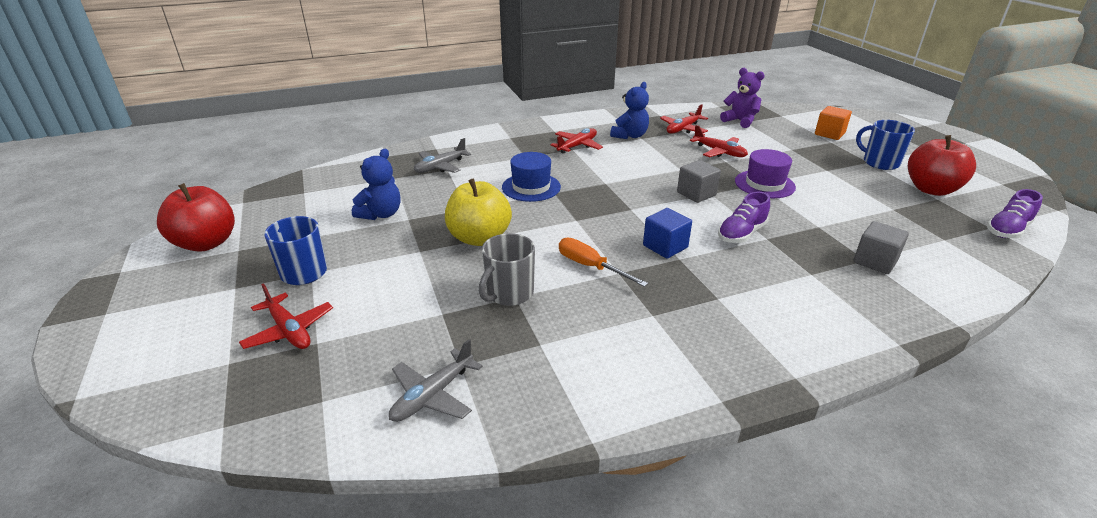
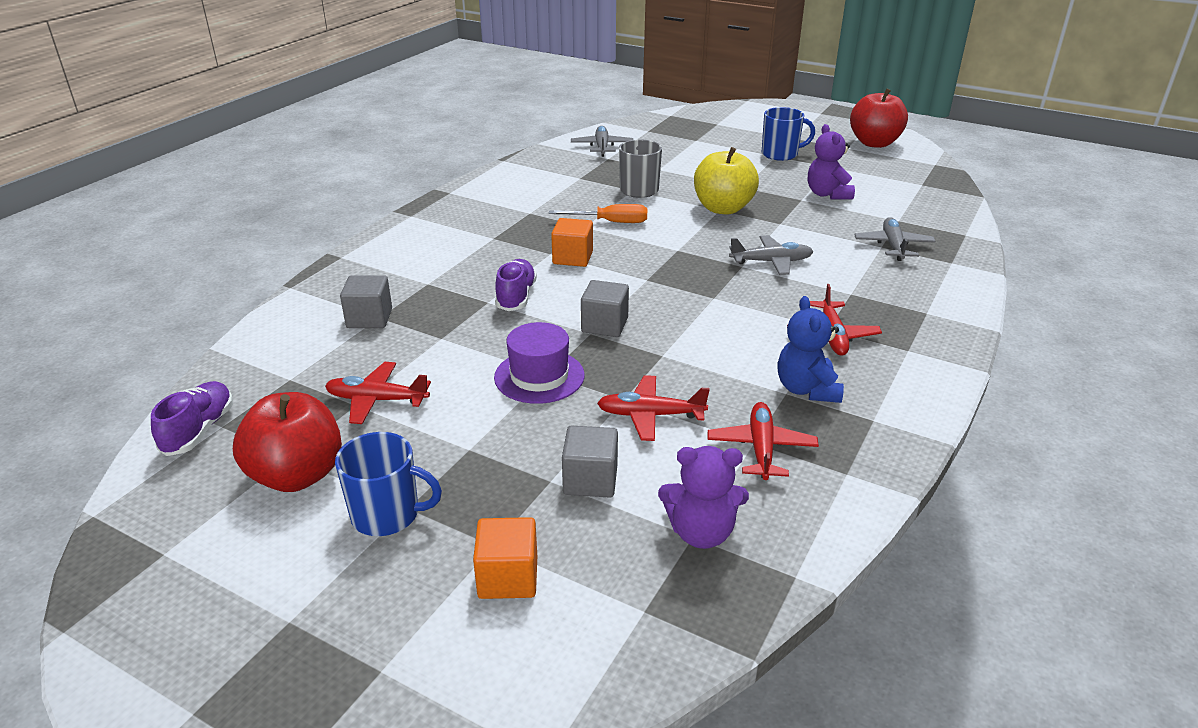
camera: 140 degrees right, 0 degrees up
red plane [239,284,333,349] -> red plane moved to [325,362,431,424]
blue teddy bear [352,149,400,220] -> purple teddy bear [808,124,855,199]
blue hat [502,152,561,202] -> grey plane [729,235,813,275]
blue cube [643,208,692,259] -> orange cube [551,218,593,267]
none -> grey cube [562,426,618,498]

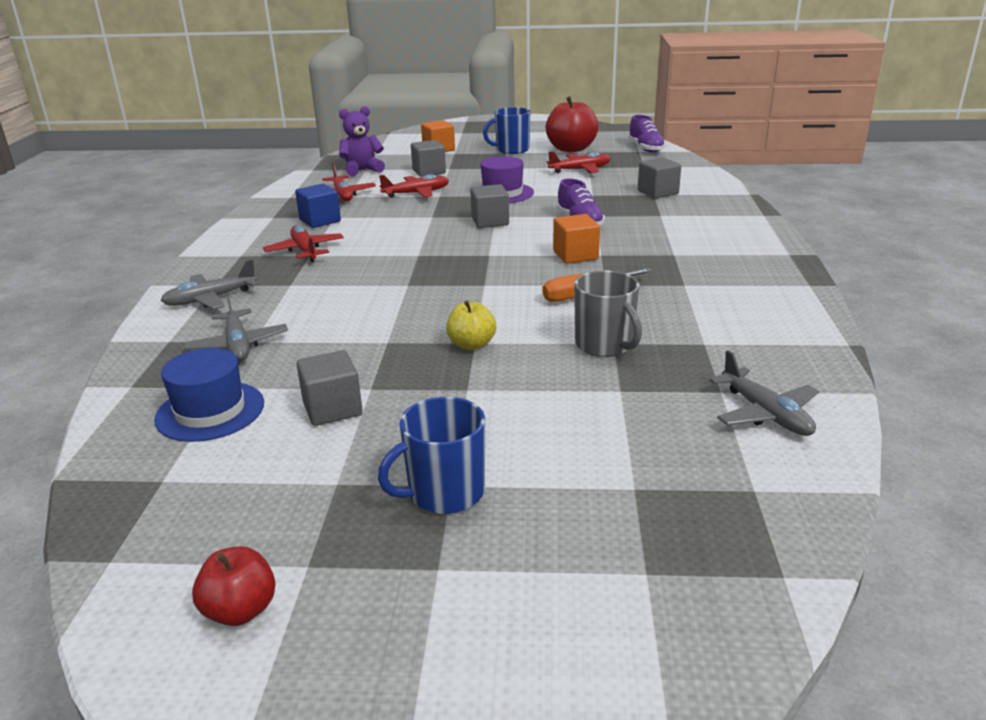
camera: 155 degrees right, 5 degrees down
yellow apple [694,147,759,215] -> yellow apple [446,301,496,350], size x0.55
grey plane [729,235,813,275] -> grey plane moved to [161,259,258,310]
blue teddy bear [778,296,844,403] -> blue cube [295,184,341,228]
purple teddy bear [808,124,855,199] -> grey cube [297,350,363,426]
red apple [850,88,908,148] -> red apple [192,546,275,626], size x0.55
none -> blue hat [154,348,264,442]

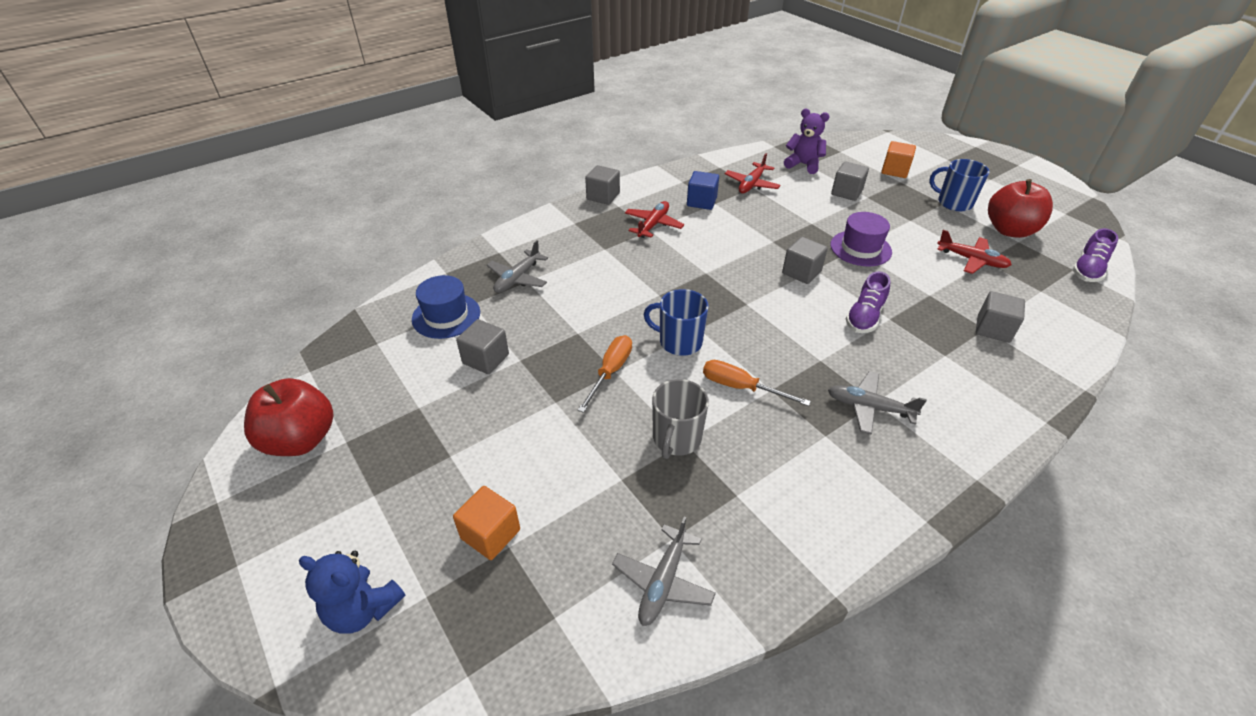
camera: 50 degrees right, 15 degrees up
grey plane [161,259,258,310] -> grey plane moved to [828,371,927,435]
red apple [192,546,275,626] -> red apple [244,378,334,456], size x1.82
blue mug [378,397,485,514] -> blue mug moved to [644,289,709,356]
red plane [379,174,449,198] -> none
yellow apple [446,301,496,350] -> orange screwdriver [578,335,632,413]
orange cube [553,214,600,264] -> orange cube moved to [453,486,520,560]
none -> blue teddy bear [299,551,405,634]
none -> grey cube [585,165,620,205]

